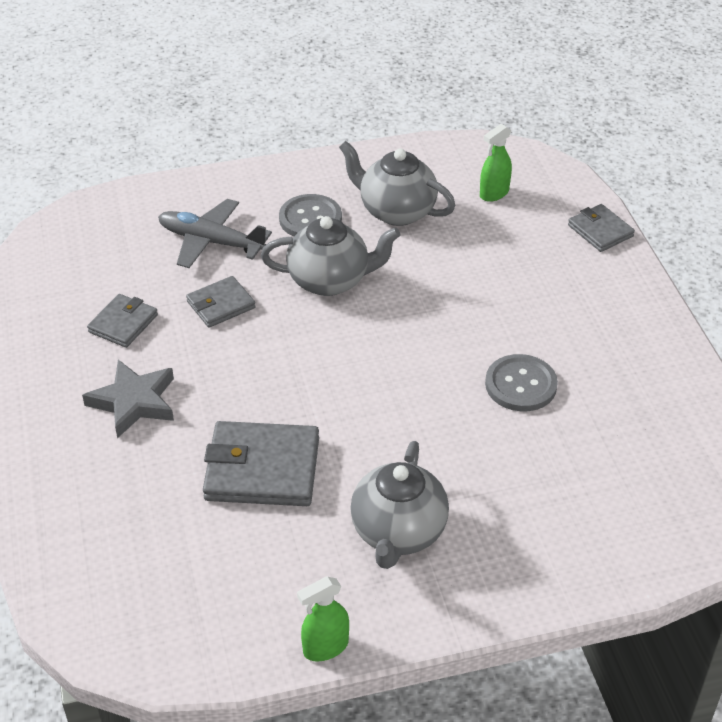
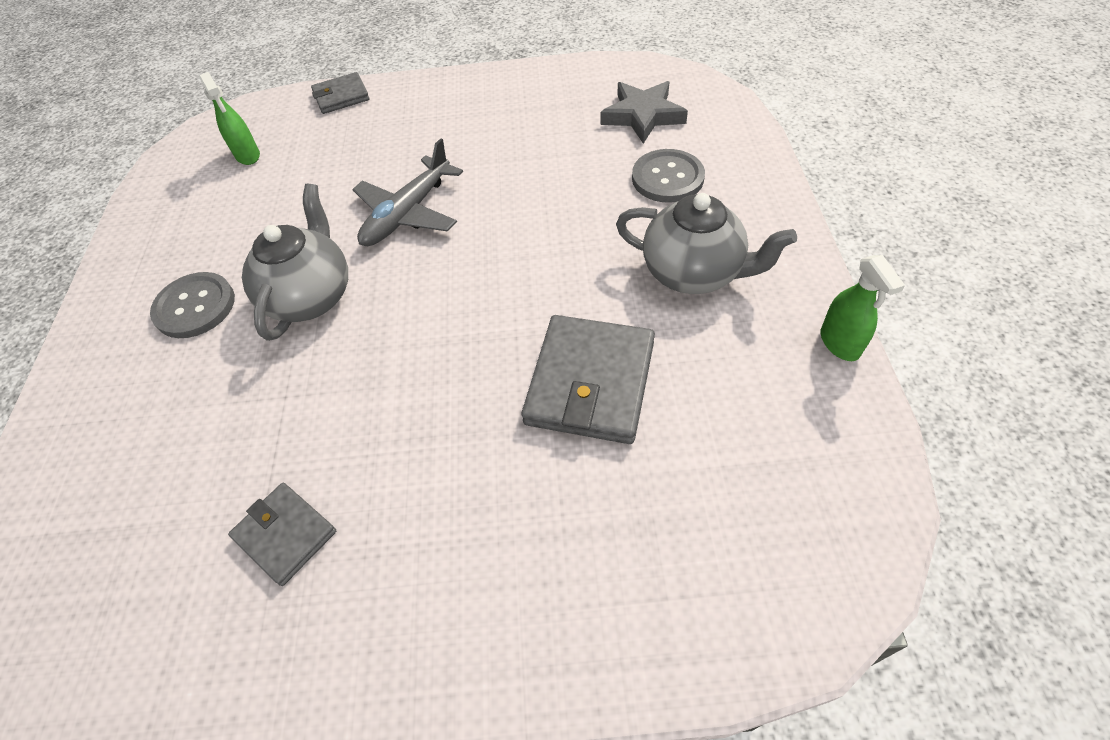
camera: 75 degrees left, 10 degrees up
grey star [82,360,174,438] -> grey star moved to [600,81,688,144]
grey plane [158,199,272,268] -> grey plane moved to [352,138,463,246]
grey wallet [186,276,256,328] -> none
grey teapot [339,141,456,226] -> none
grey button [485,354,558,411] -> grey button moved to [632,149,705,203]

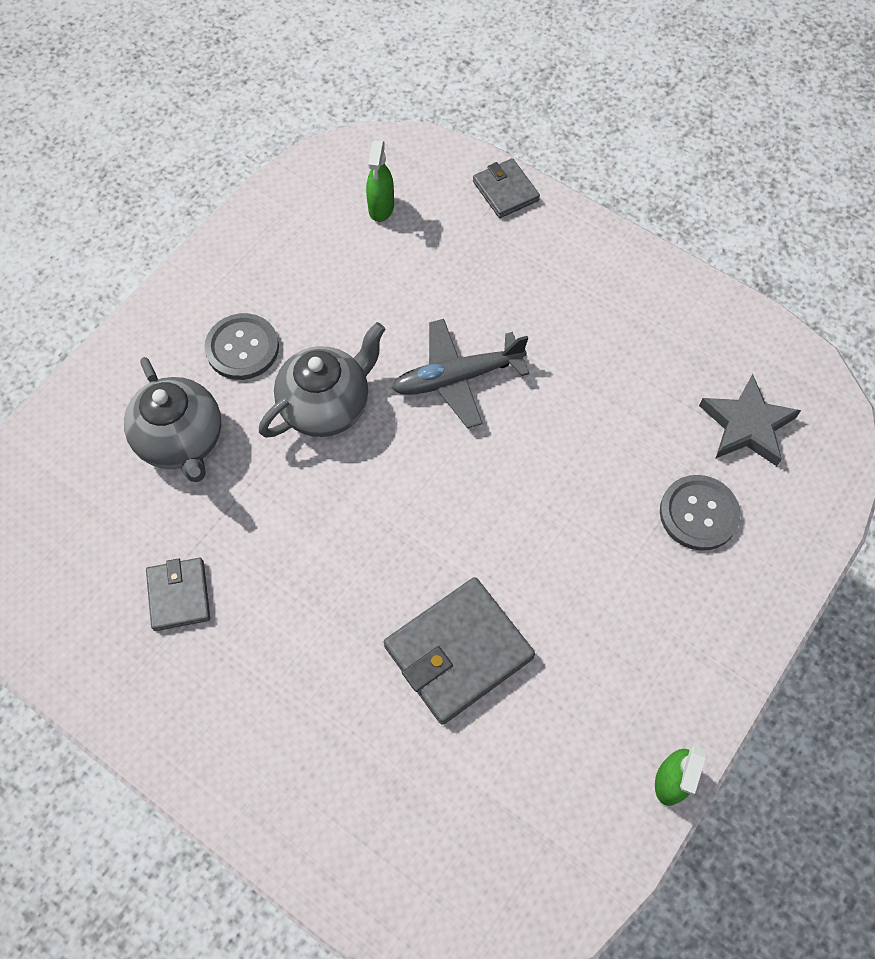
camera: 35 degrees right, 10 degrees up
grey wallet [311,72,369,114] -> grey wallet turned 45 degrees clockwise [473,158,540,218]
grey teapot [616,193,797,294] -> grey teapot moved to [124,357,221,482]

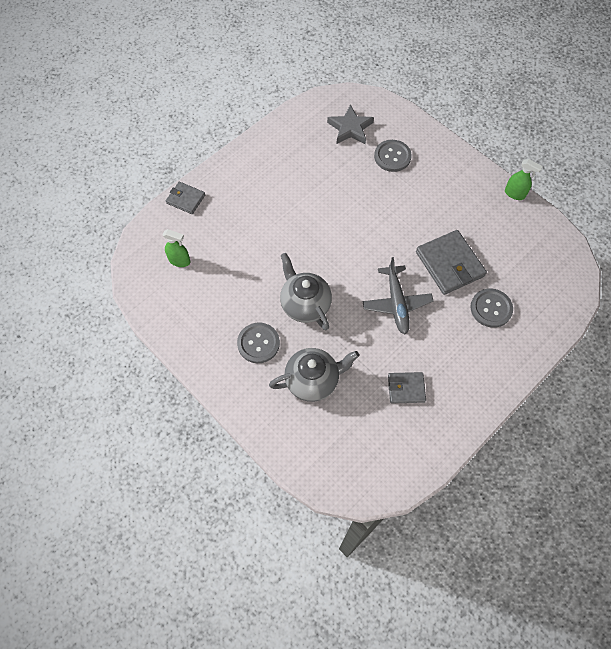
camera: 80 degrees left, 0 degrees up
grey plane [392,319,529,428] -> grey plane moved to [363,257,433,334]
grey wallet [473,158,540,218] -> grey wallet turned 45 degrees clockwise [166,182,205,214]
none -> grey button [470,288,513,328]

